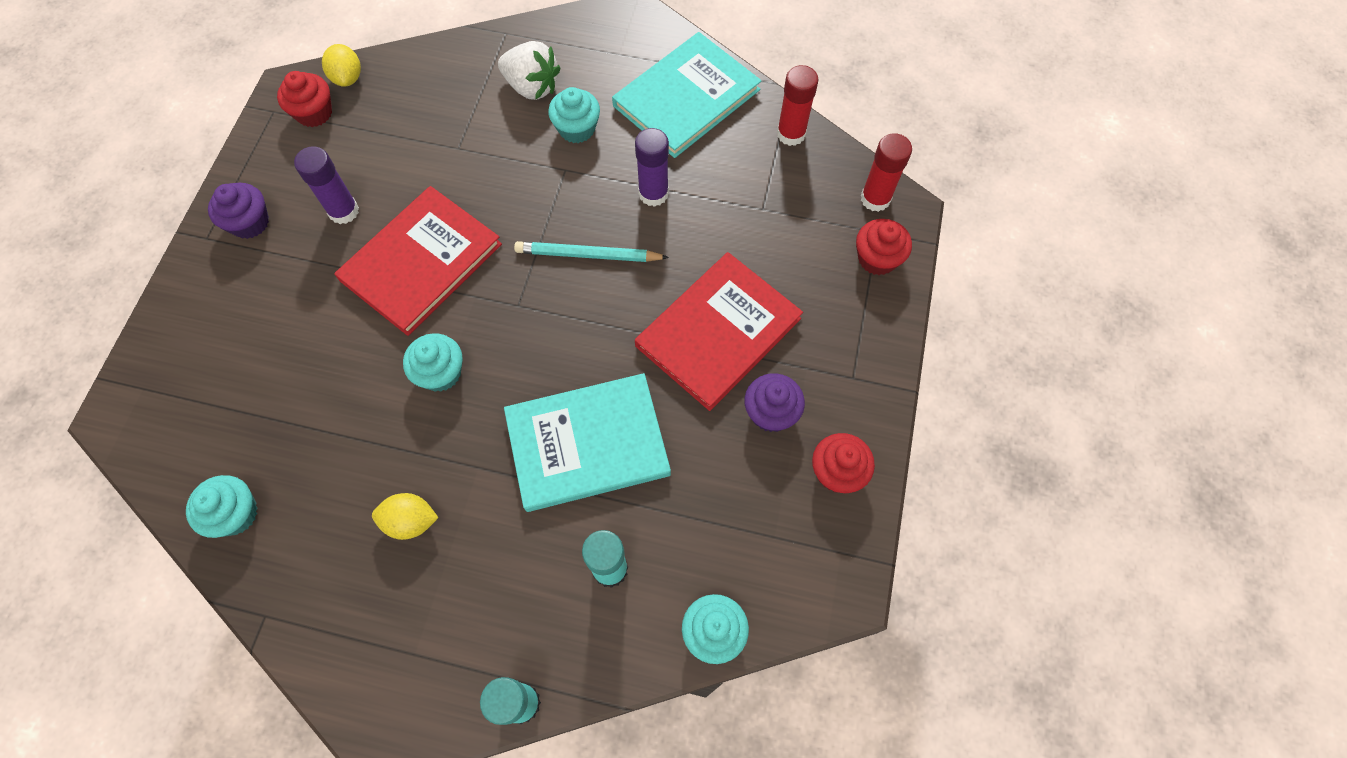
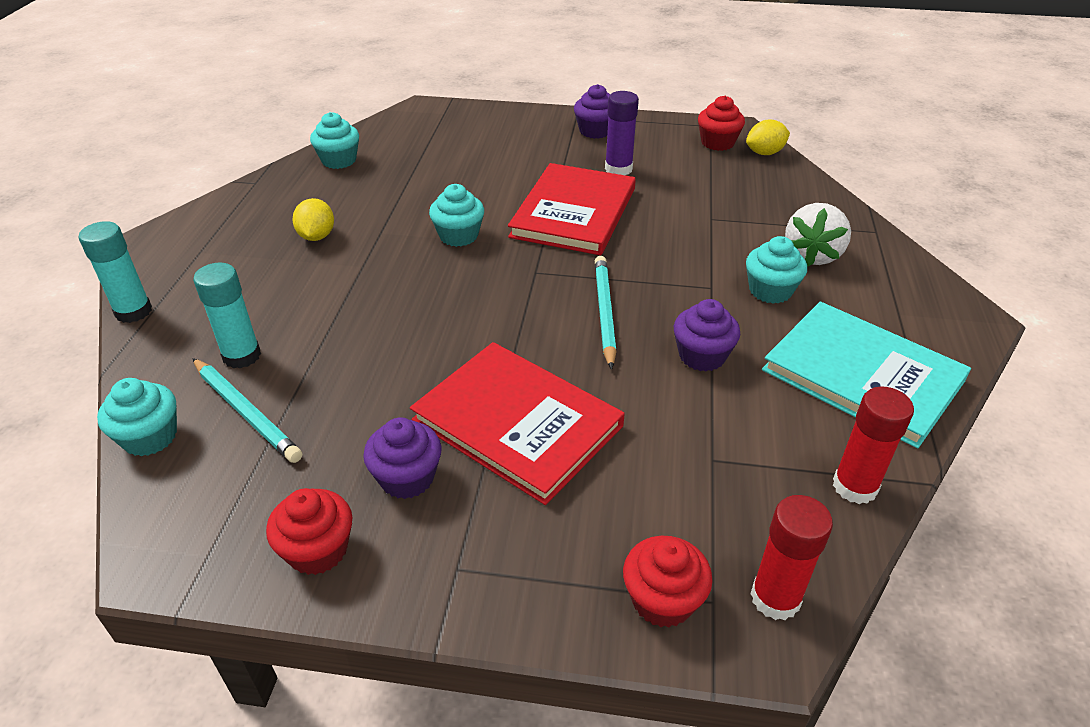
camera: 85 degrees right, 25 degrees down
red book [334,186,502,336] -> red book turned 75 degrees clockwise [508,163,636,255]
turquoise book [504,373,671,512] -> none
purple glue stick [635,128,669,207] -> purple cupcake [674,299,740,371]
none -> turquoise pencil [192,358,302,463]

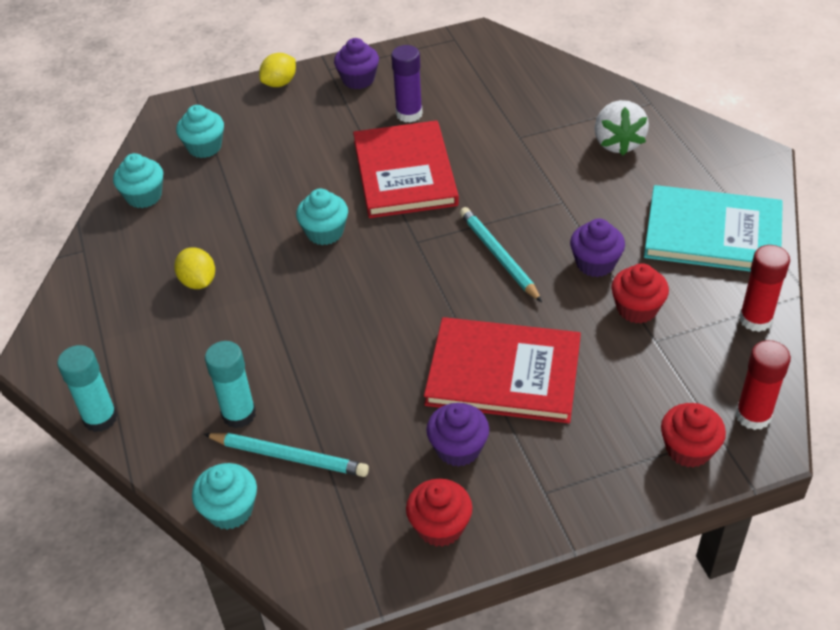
camera: 25 degrees left, 5 degrees up
red cupcake [698,96,745,151] -> red cupcake moved to [611,263,669,324]
yellow lemon [746,120,790,155] -> yellow lemon moved to [259,53,296,87]
turquoise cupcake [746,236,807,304] -> turquoise cupcake moved to [176,105,224,158]

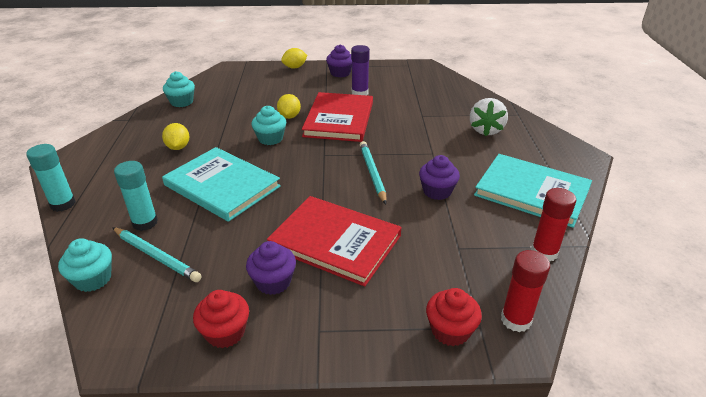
camera: 15 degrees right, 10 degrees down
turquoise cupcake [176,105,224,158] -> none
red cupcake [611,263,669,324] -> none
none -> turquoise book [162,147,281,222]
none -> yellow lemon [277,94,301,119]

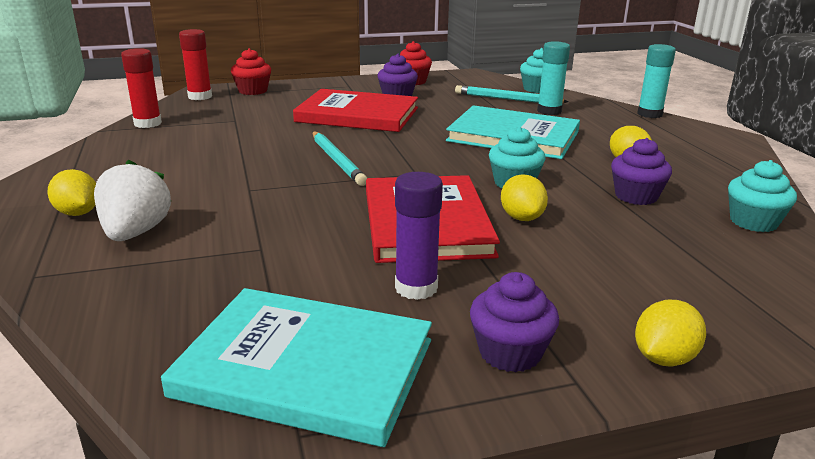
camera: 165 degrees right, 10 degrees down
purple cupcake [419,155,460,200] -> purple cupcake moved to [611,138,672,205]
turquoise book [474,154,592,228] -> turquoise book moved to [161,288,432,447]
none -> yellow lemon [47,169,96,216]

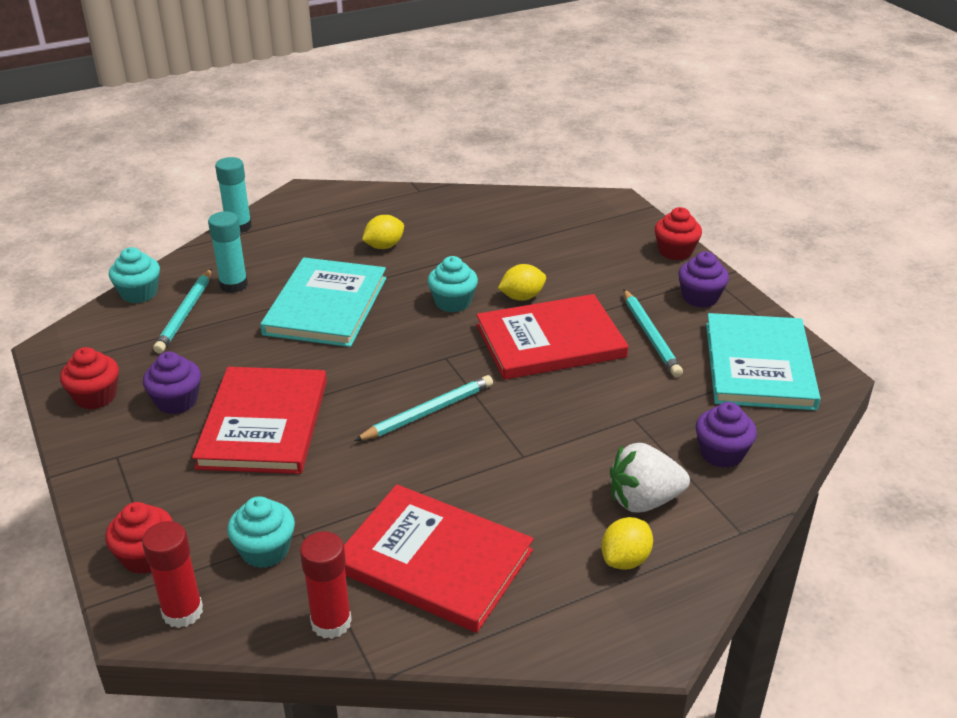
camera: 100 degrees left, 10 degrees up
purple glue stick [395,172,443,300] -> turquoise pencil [624,289,683,377]
purple cupcake [611,138,672,205] -> purple cupcake moved to [696,402,757,468]
yellow lemon [635,300,706,366] -> red cupcake [655,207,702,260]
turquoise cupcake [728,160,797,232] -> turquoise cupcake moved to [227,496,295,568]
none -> red book [344,484,534,633]

